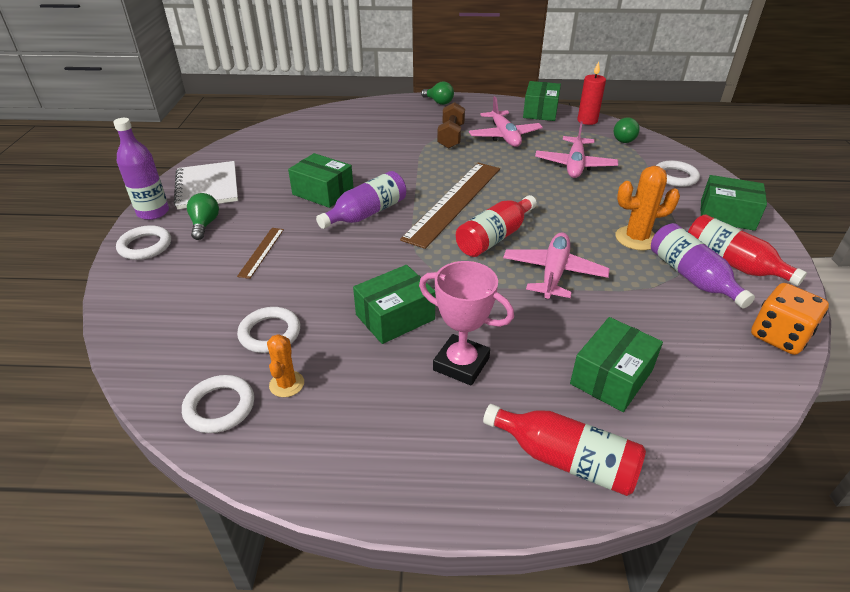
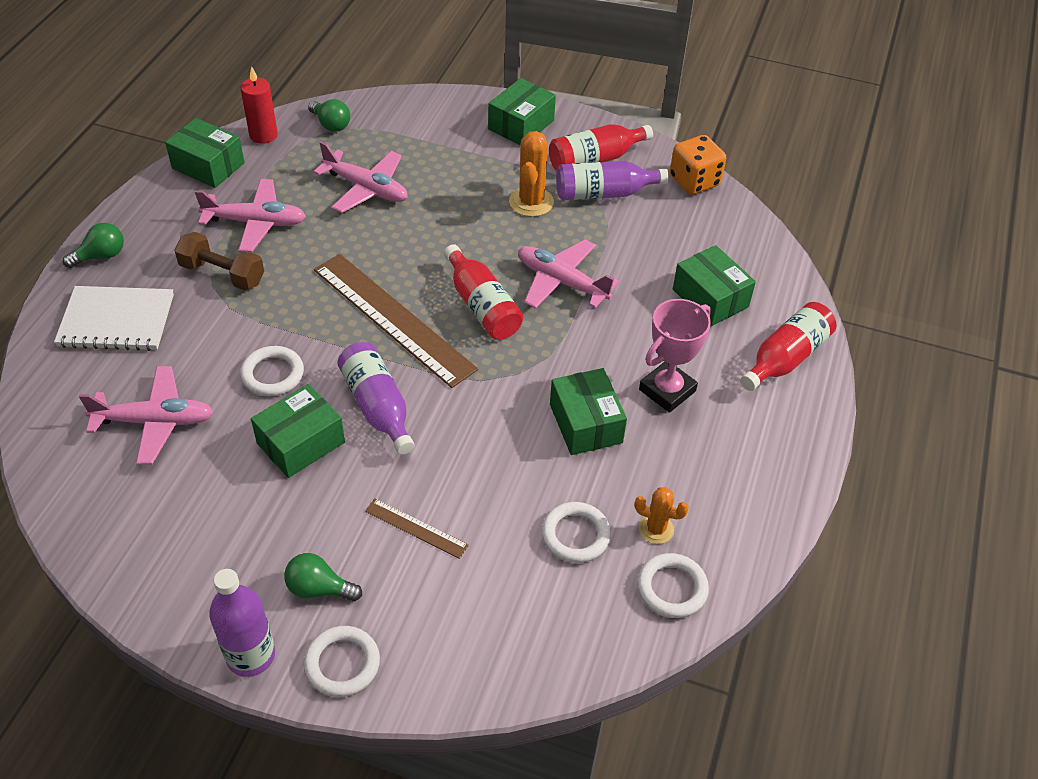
camera: 75 degrees left, 10 degrees up
white notebook [174,161,238,209] -> white notebook moved to [54,286,174,351]
white ring [656,161,700,187] -> white ring moved to [240,346,304,396]
none -> pink plane [79,366,213,465]

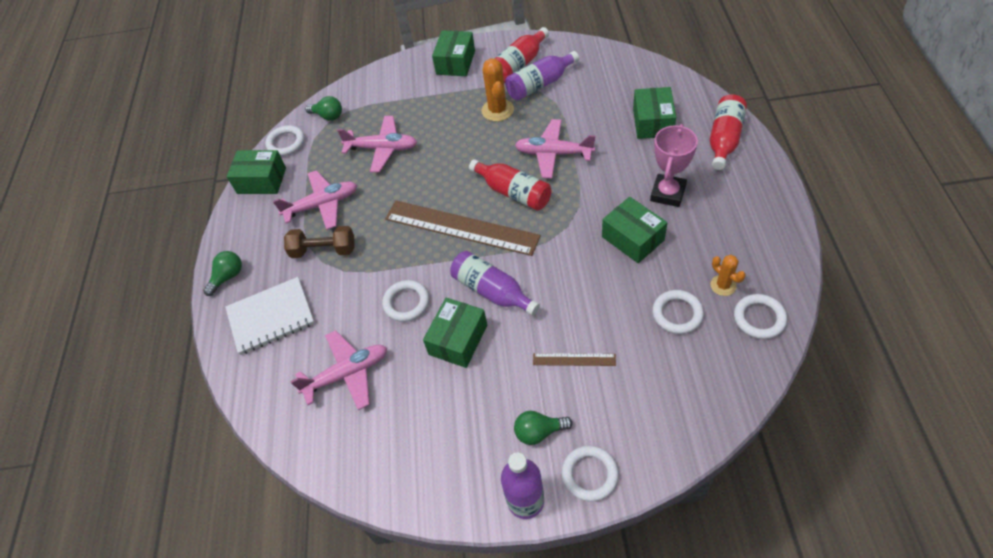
camera: 15 degrees left, 5 degrees up
red candle [241,66,278,144] -> white ring [265,125,305,156]
orange cactus [635,487,689,544] -> orange cactus turned 60 degrees clockwise [710,255,746,296]
orange dice [670,135,726,195] -> none
green box [673,245,756,326] -> green box turned 60 degrees clockwise [633,87,676,139]

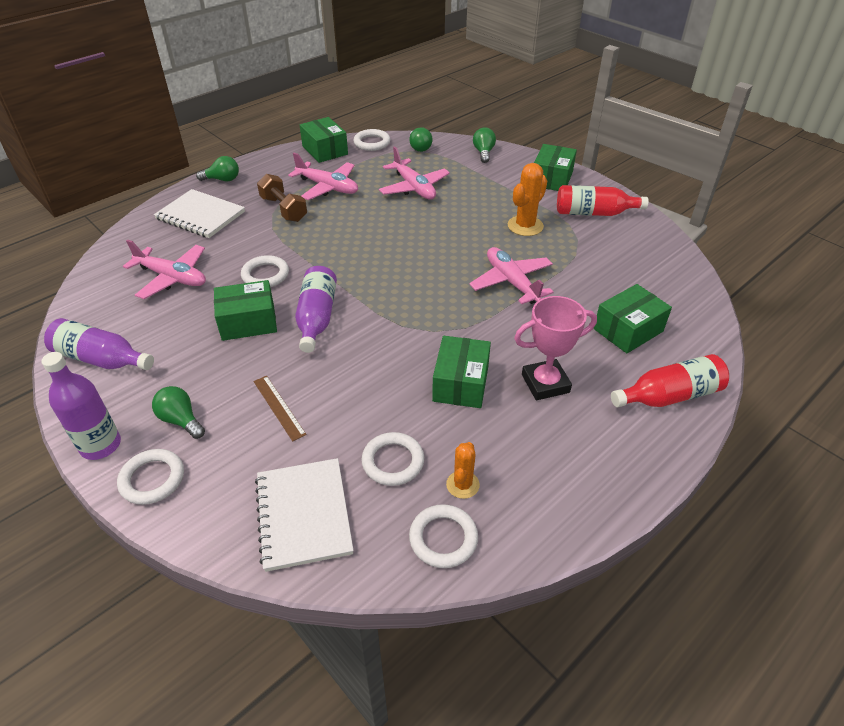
camera: 45 degrees right, 10 degrees down
brown ruler [385,200,541,256] -> none
green box [432,30,475,76] -> green box turned 45 degrees counterclockwise [534,144,577,191]
red bottle [469,159,551,211] -> none
purple bottle [505,51,579,101] -> purple bottle moved to [44,318,154,370]
none -> white notebook [255,458,354,572]
none -> green light bulb [473,127,496,163]

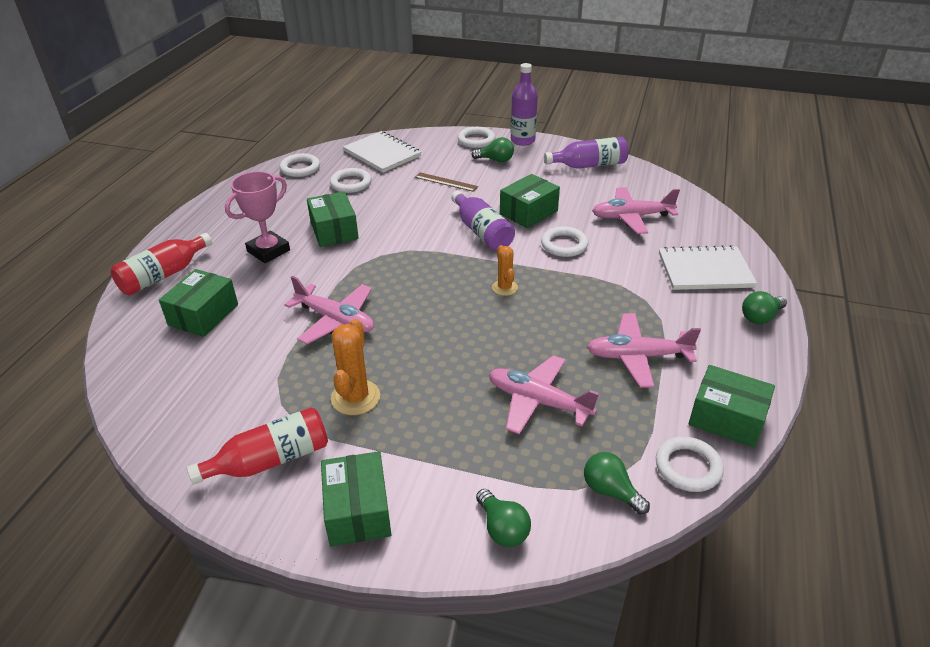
camera: 150 degrees right, 5 degrees down
brown dumbbell [257,174,307,222] -> none
orange cactus [446,442,480,499] -> orange cactus moved to [492,245,518,296]

